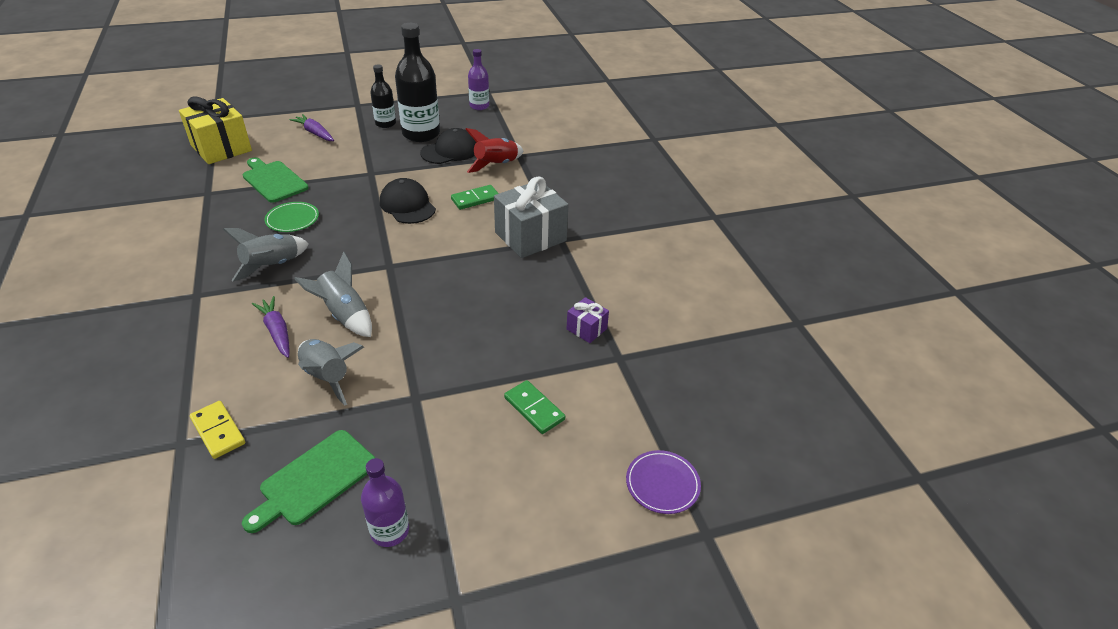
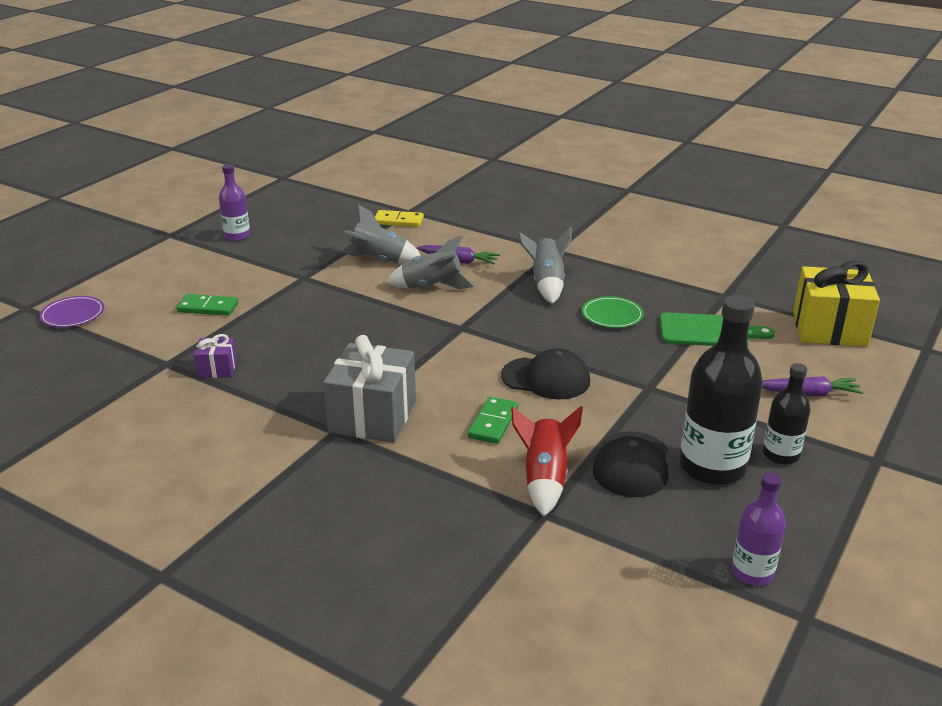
camera: 140 degrees right, 10 degrees down
green cutting board [242,430,375,533] -> none

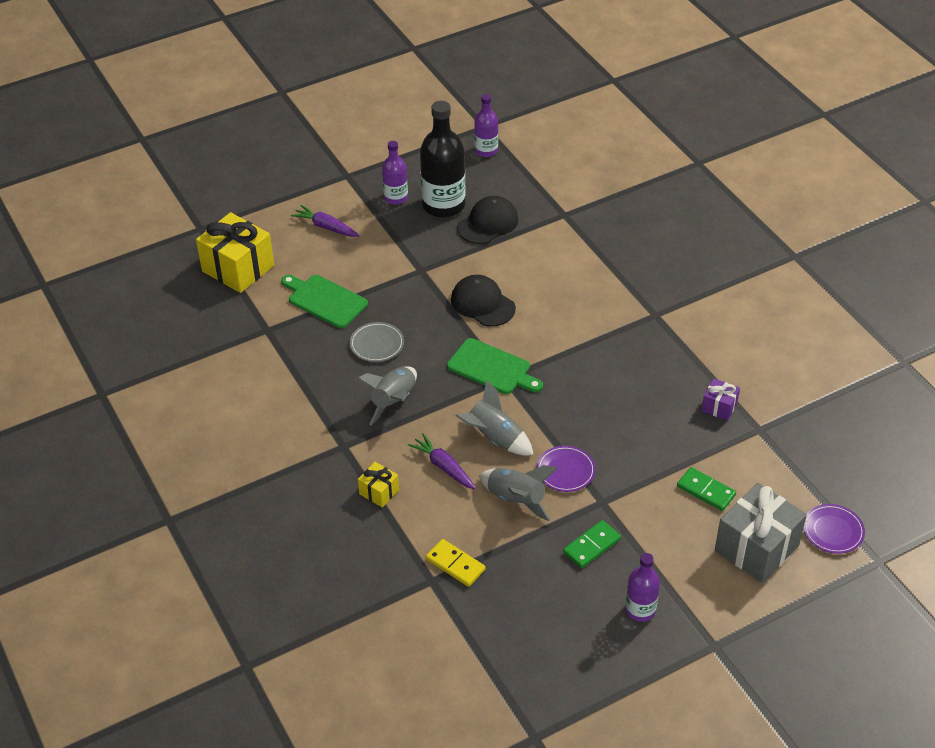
camera: 150 degrees left, 15 degrees up
grey gift [323,335,416,443] -> grey gift moved to [715,483,807,583]
green domino [468,397,518,444] -> green domino moved to [563,520,621,568]
red rocket [511,406,583,516] -> none
green plate [582,296,644,328] -> grey plate [350,322,404,362]
black bottle [763,363,811,465] -> purple bottle [382,141,408,205]
none -> yellow gift [358,462,399,507]
none -> green cutting board [447,338,543,394]
none -> purple plate [537,446,596,492]

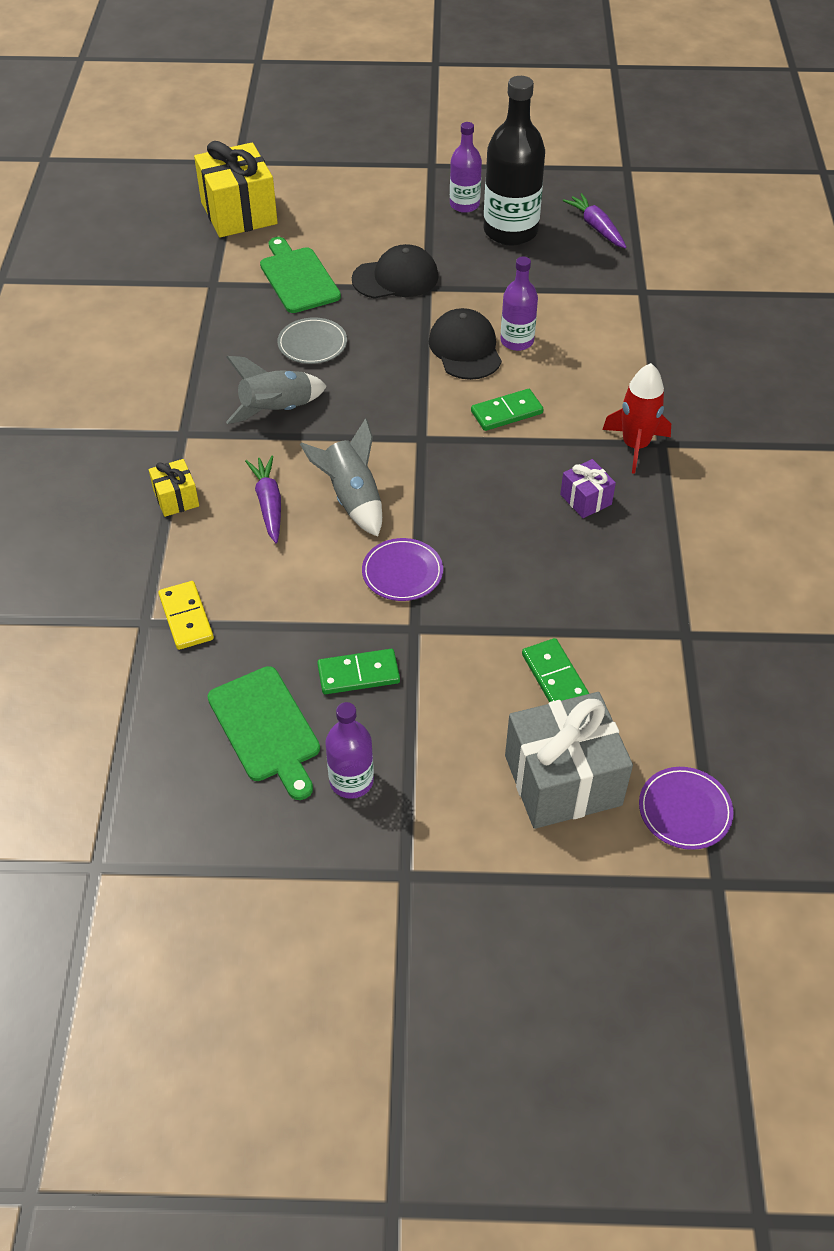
camera: 30 degrees right, 5 degrees up
purple carrot [291,205,360,237] -> purple carrot moved to [563,193,627,249]
green cutting board [447,338,543,394] -> green cutting board moved to [207,666,320,800]
black cap [457,196,519,244] -> black cap moved to [352,244,439,299]
purple bottle [474,94,498,157] -> purple bottle moved to [500,257,538,351]
grey rocket [479,465,558,521] -> none
purple gift [702,378,740,421] -> purple gift moved to [560,459,616,518]
none -> green domino [471,389,543,431]
none -> red rocket [602,363,671,474]

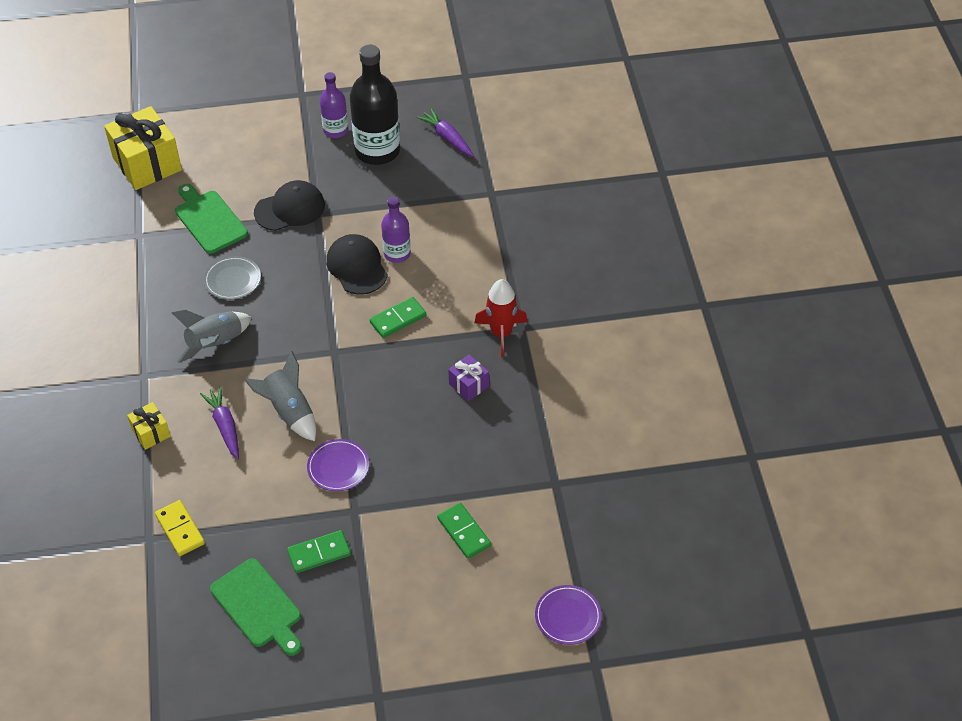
camera: 10 degrees left, 0 degrees up
purple bottle [325,702,374,799] -> none
grey gift [505,692,633,829] -> none

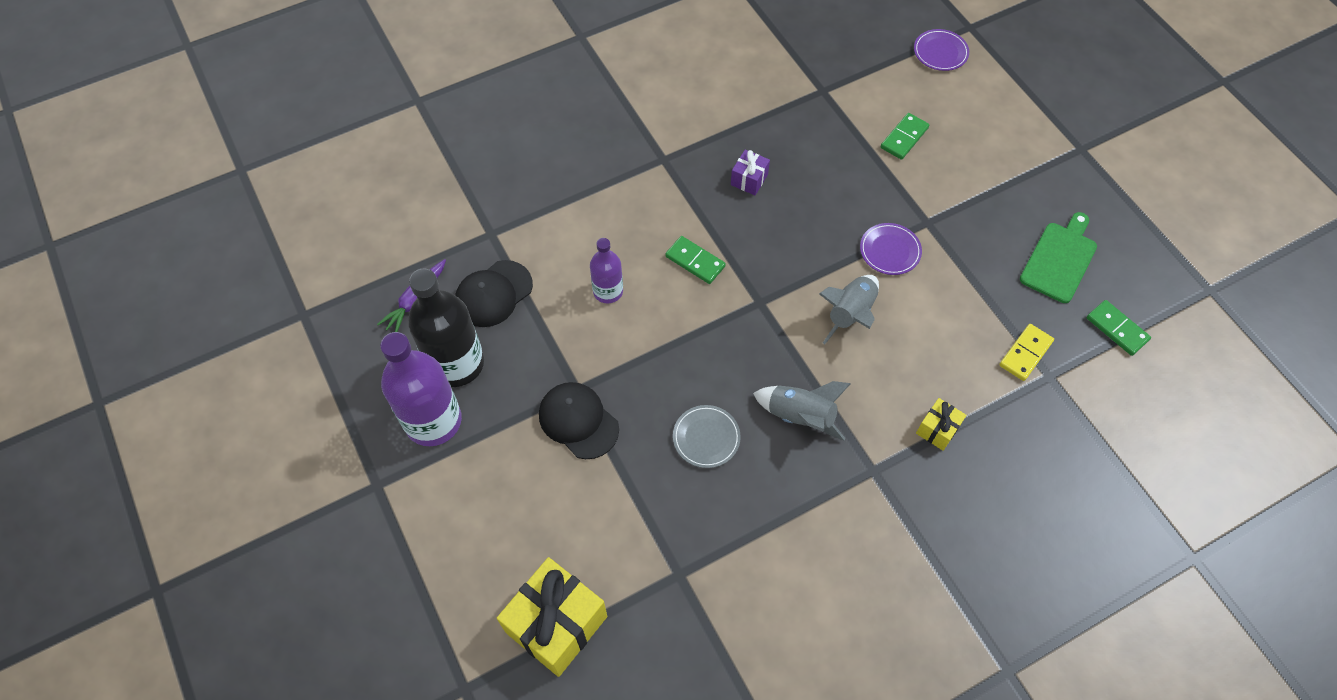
camera: 110 degrees left, 10 degrees up
green cutting board [175,184,248,254] -> none
purple carrot [200,386,239,460] -> none
green domino [287,530,351,573] -> green domino moved to [1086,300,1151,356]
purple bottle [320,72,348,138] -> purple bottle [380,332,462,446], size x1.78
black cap [326,234,388,295] -> black cap moved to [455,260,533,327]
red rocket [474,279,527,358] -> none

